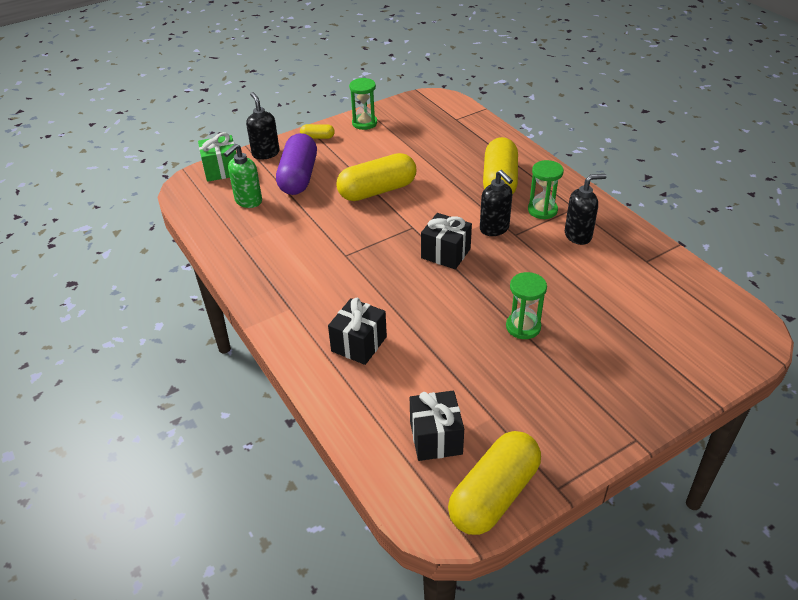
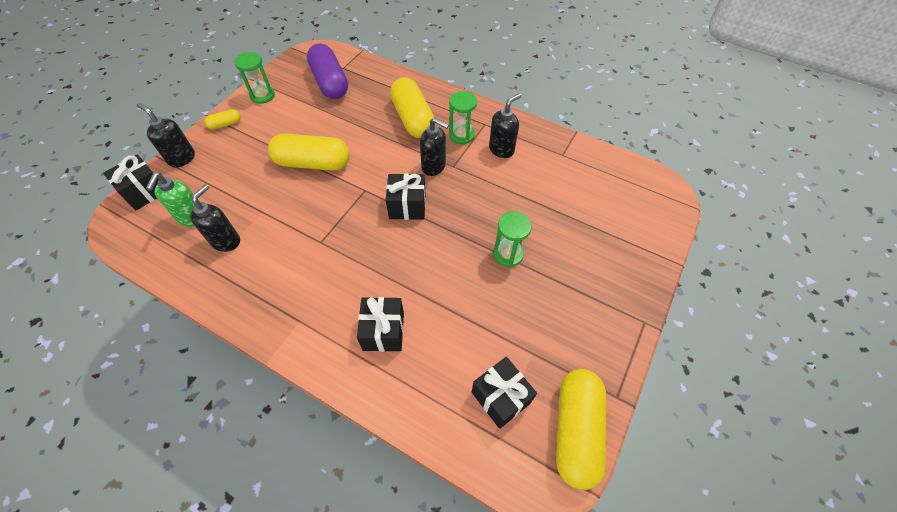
camera: 30 degrees left, 15 degrees up
green gift [198,132,236,182] -> black gift [103,155,159,210]
purple capsule [276,133,317,195] -> purple capsule moved to [307,43,348,99]
yellow capsule [336,153,416,201] -> yellow capsule turned 60 degrees clockwise [268,133,350,171]
none -> black soap dispenser [190,184,240,252]

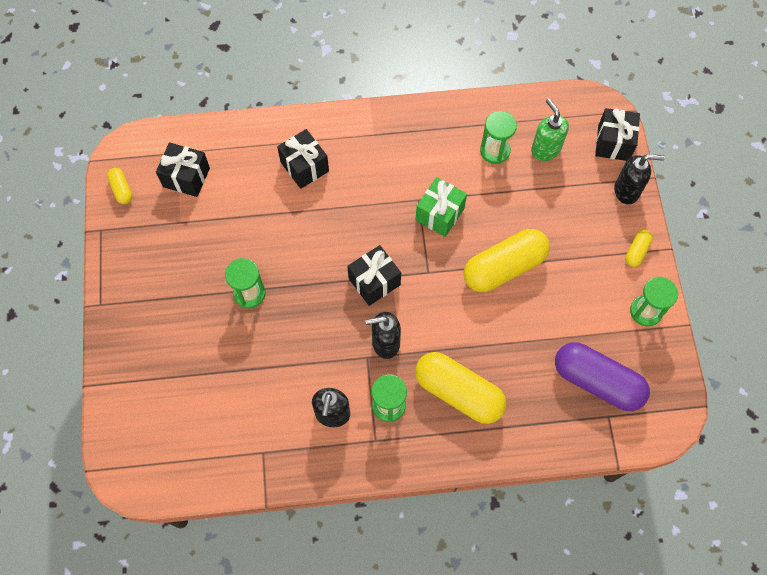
camera: 145 degrees right, 10 degrees up
black soap dispenser [190,184,240,252] -> green hourglass [480,111,517,164]
yellow capsule [556,369,606,490] -> yellow capsule [107,168,132,204], size x0.46
none -> green gift [416,177,467,237]

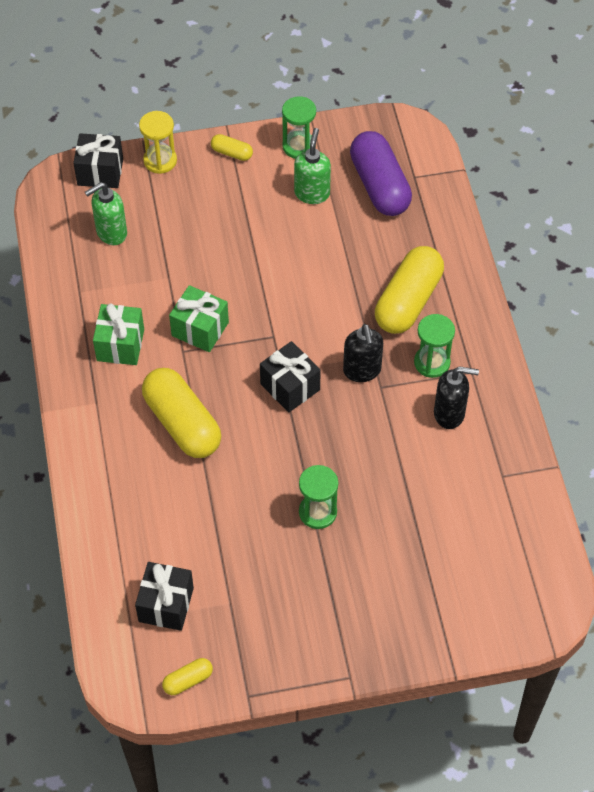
camera: 95 degrees left, 10 degrees down
black gift [277,129,329,189] -> none
yellow capsule [464,229,550,292] -> yellow capsule moved to [142,368,221,458]
green hourglass [480,111,517,164] -> none
purple capsule [555,342,650,411] -> purple capsule turned 45 degrees counterclockwise [350,131,412,216]
black soap dispenser [614,154,665,204] -> yellow hourglass [139,111,177,174]
none -> green gift [93,304,144,365]
none -> green soap dispenser [294,128,331,204]

